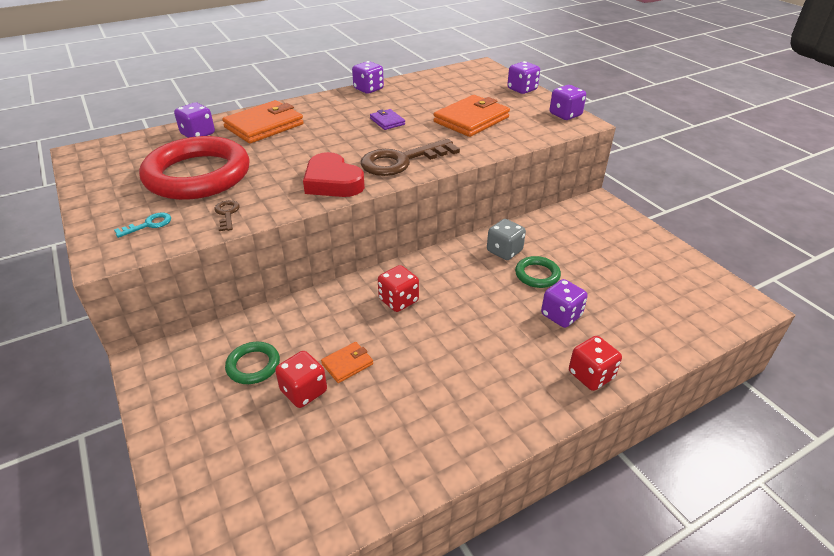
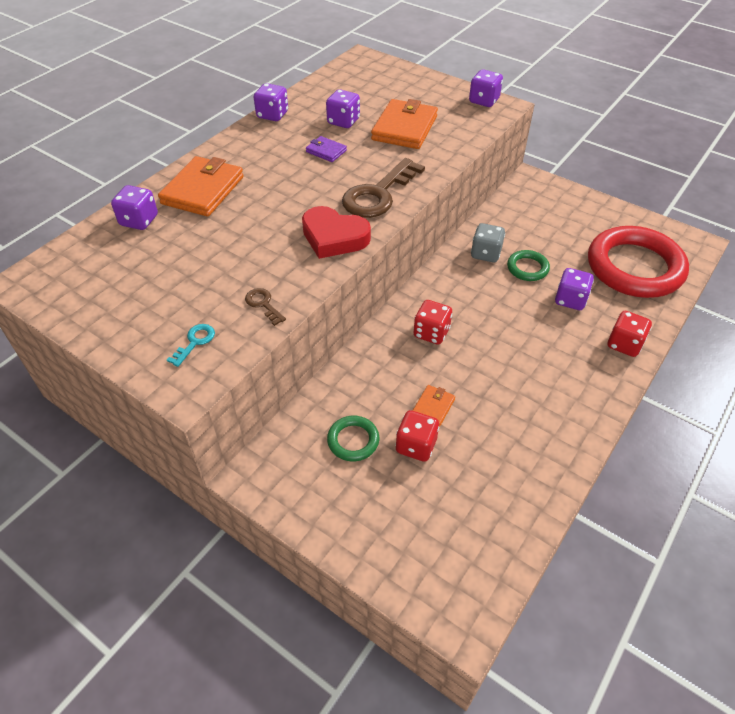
camera: 25 degrees left, 10 degrees up
red ring [139,136,249,200] -> red ring moved to [588,226,689,298]
purple dice [507,61,540,94] -> purple dice moved to [326,89,360,128]

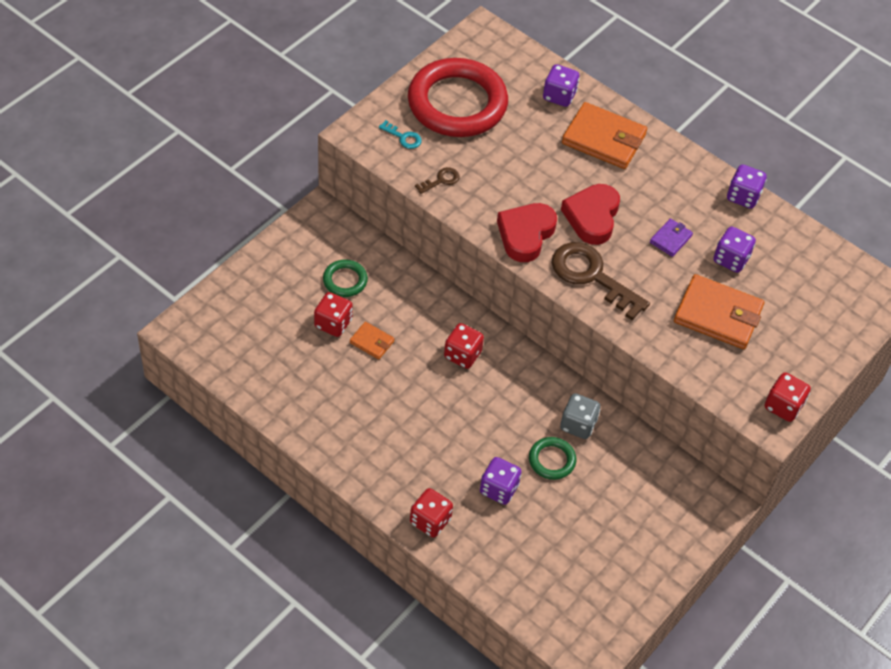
camera: 90 degrees right, 5 degrees up
purple dice [469,70,503,107] -> red dice [765,372,811,422]
red ring [588,226,689,298] -> red ring moved to [408,58,508,137]
none -> red heart [561,184,620,245]

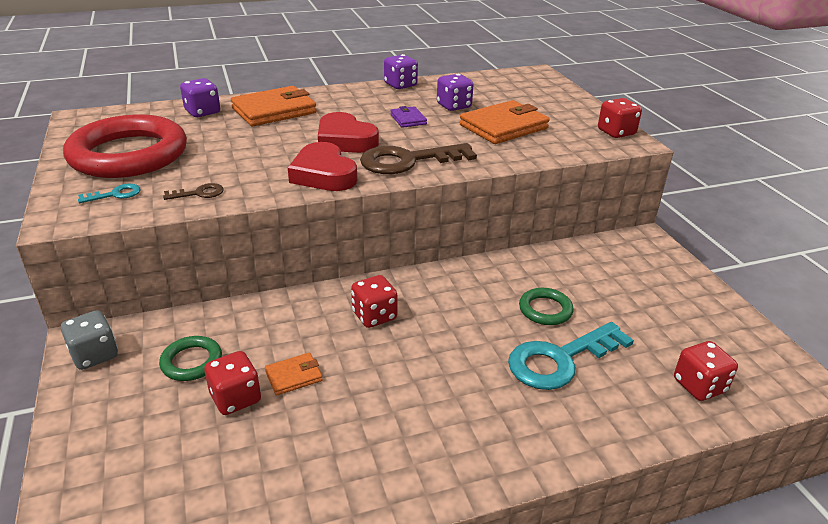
camera: 55 degrees left, 20 degrees down
red dice [410,488,453,538] -> red dice moved to [674,341,738,401]
brown key [415,167,460,194] -> brown key turned 75 degrees clockwise [163,183,224,200]
purple dice [480,457,522,505] -> turquoise key [508,322,634,390]
grey dice [560,393,600,439] -> grey dice moved to [61,310,118,370]

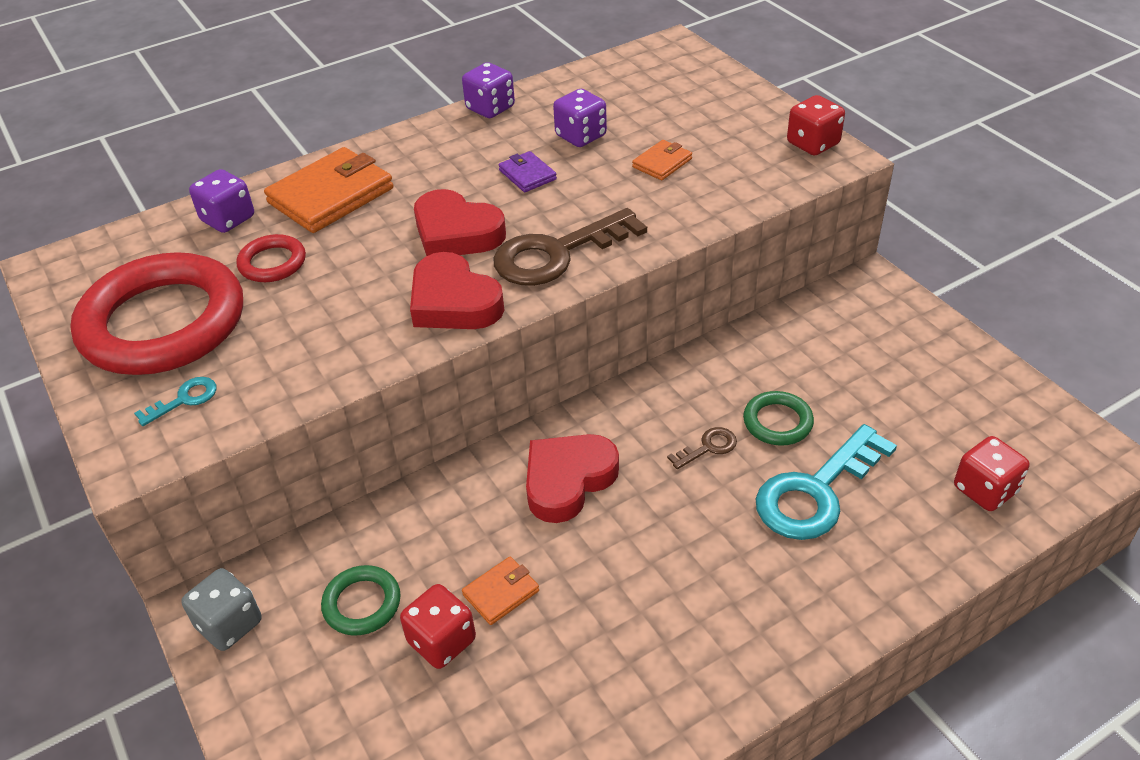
camera: 10 degrees left, 10 degrees up
brown key [163,183,224,200] -> brown key moved to [667,427,737,469]
red dice [351,275,398,328] -> red heart [526,434,619,523]
orange wallet [460,100,550,144] -> orange wallet [632,140,692,180], size x0.49
none -> red ring [236,234,306,282]

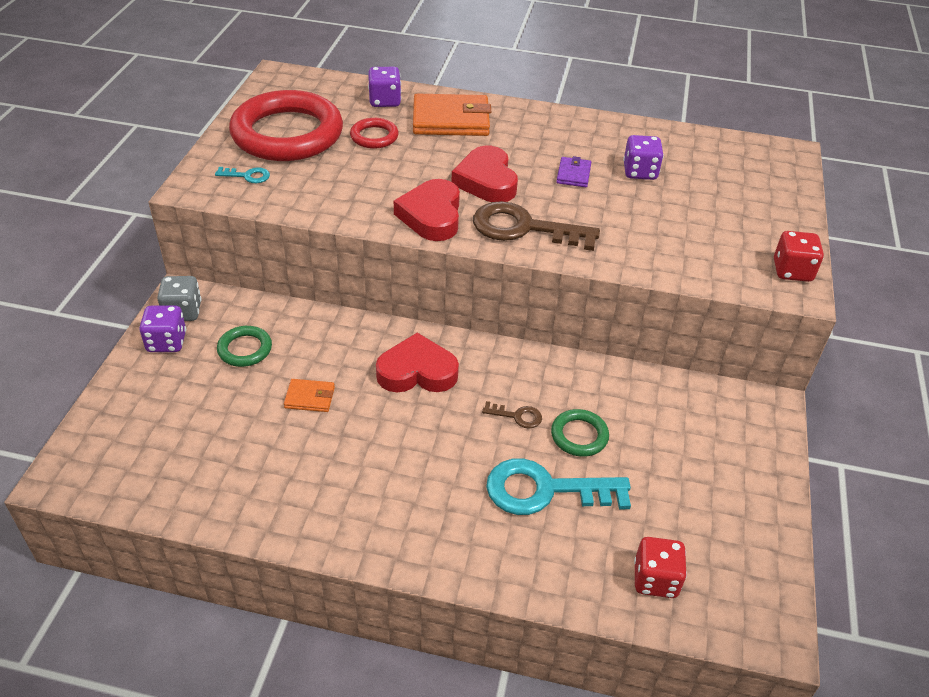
camera: 40 degrees right, 0 degrees up
red dice [400,584,476,669] -> none
purple dice [462,62,515,118] -> purple dice moved to [139,305,186,352]
orange wallet [632,140,692,180] -> none

